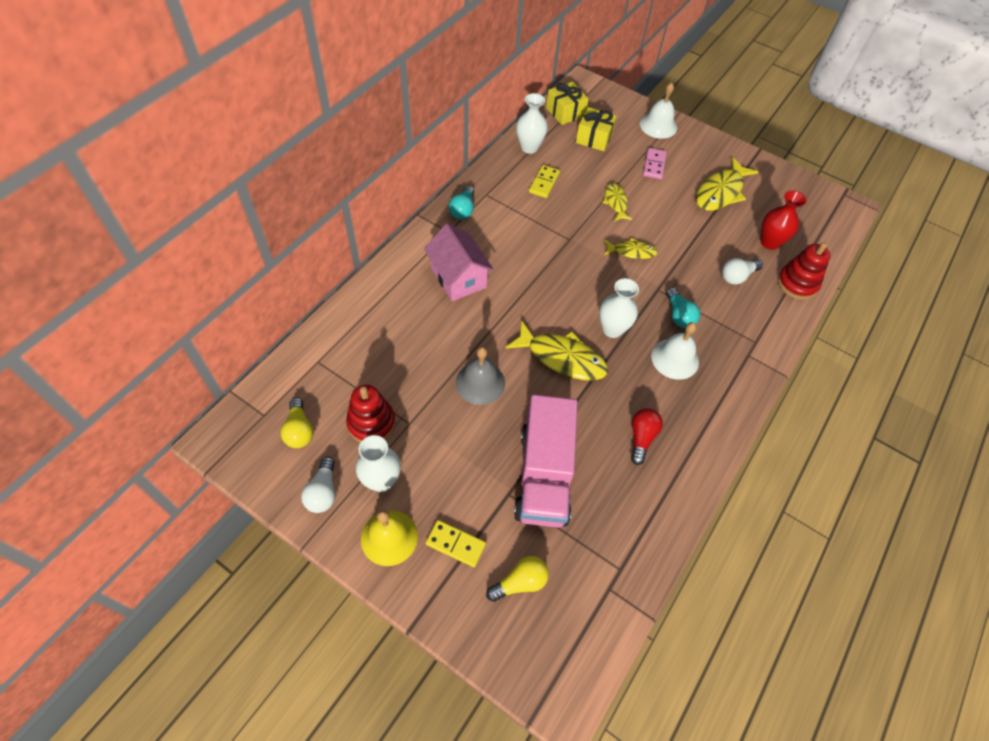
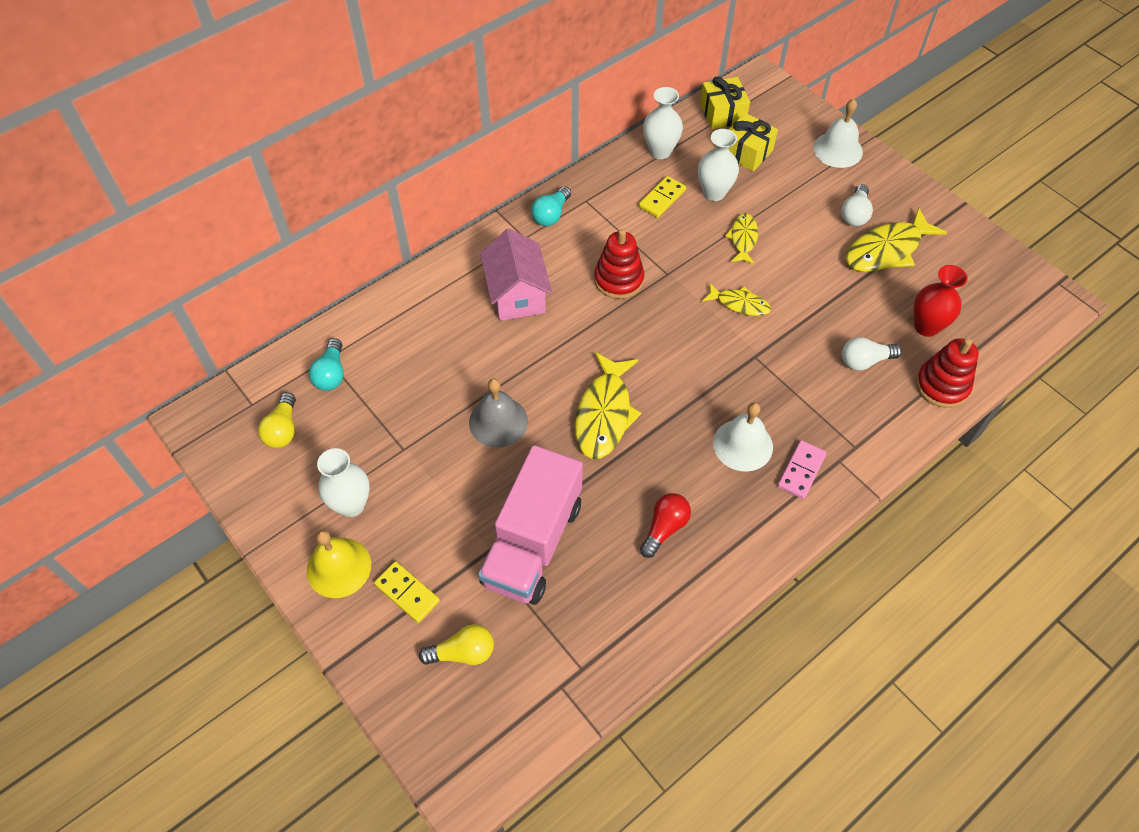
camera: 20 degrees right, 0 degrees up
white light bulb [301,456,335,513] -> white light bulb moved to [841,184,873,226]
red stacking toy [346,385,396,443] -> red stacking toy moved to [594,229,644,299]
yellow fish [505,320,608,380] -> yellow fish turned 60 degrees clockwise [575,352,642,459]
white vase [599,278,639,338] -> white vase moved to [698,129,739,201]
pink domino [643,148,667,179] -> pink domino moved to [777,440,827,499]
turquoise light bulb [666,288,700,328] -> turquoise light bulb moved to [309,338,344,391]

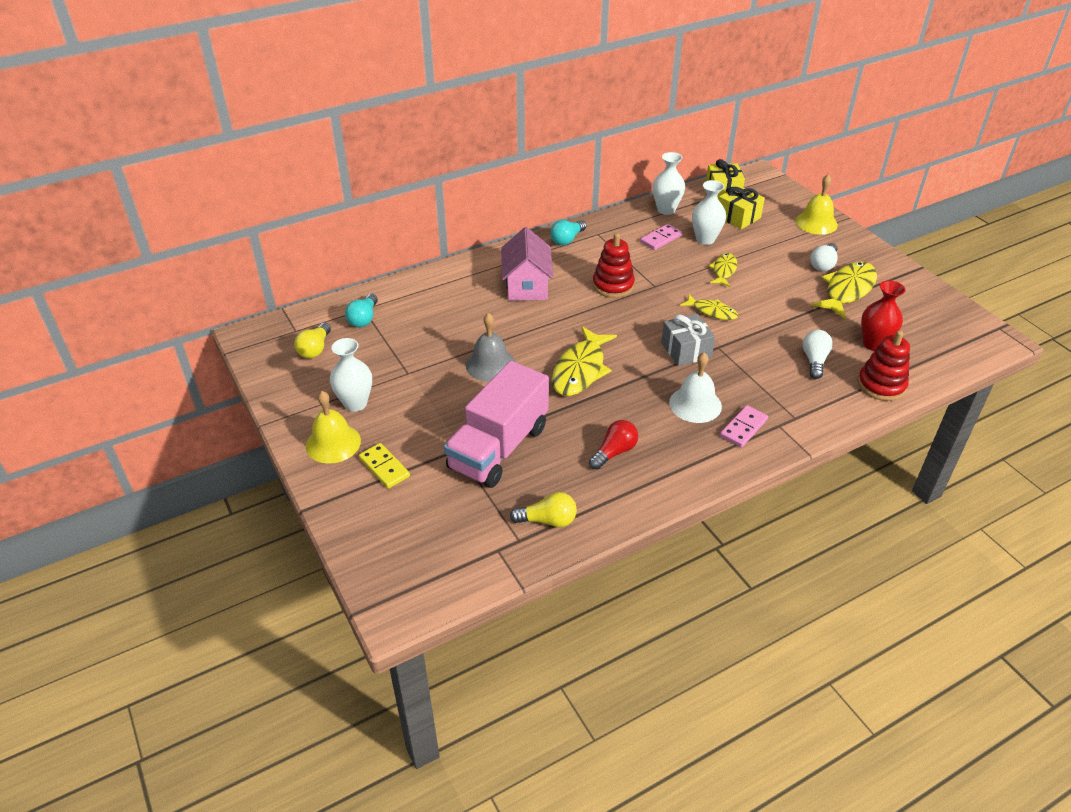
camera: 10 degrees right, 15 degrees down
yellow light bulb [419,624,494,665] -> yellow light bulb moved to [510,492,577,527]
yellow domino [639,176,686,218] -> pink domino [640,224,682,250]
white bell [813,99,863,168] -> yellow bell [795,174,838,235]
white light bulb [842,337,902,371] -> white light bulb turned 105 degrees clockwise [802,330,833,379]
yellow fish [846,207,947,272] -> yellow fish turned 150 degrees clockwise [811,261,877,319]
none -> grey gift [661,314,715,366]

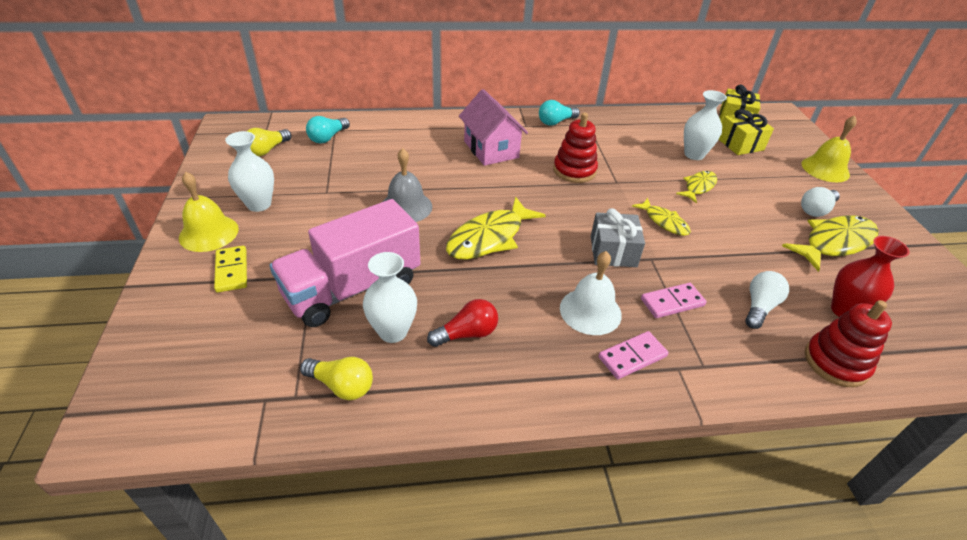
camera: 20 degrees right, 0 degrees up
pink house [501,227,553,301] -> pink house turned 45 degrees counterclockwise [459,89,528,166]
pink domino [640,224,682,250] -> pink domino moved to [641,283,707,318]
white vase [653,152,685,215] -> white vase moved to [363,252,417,343]

